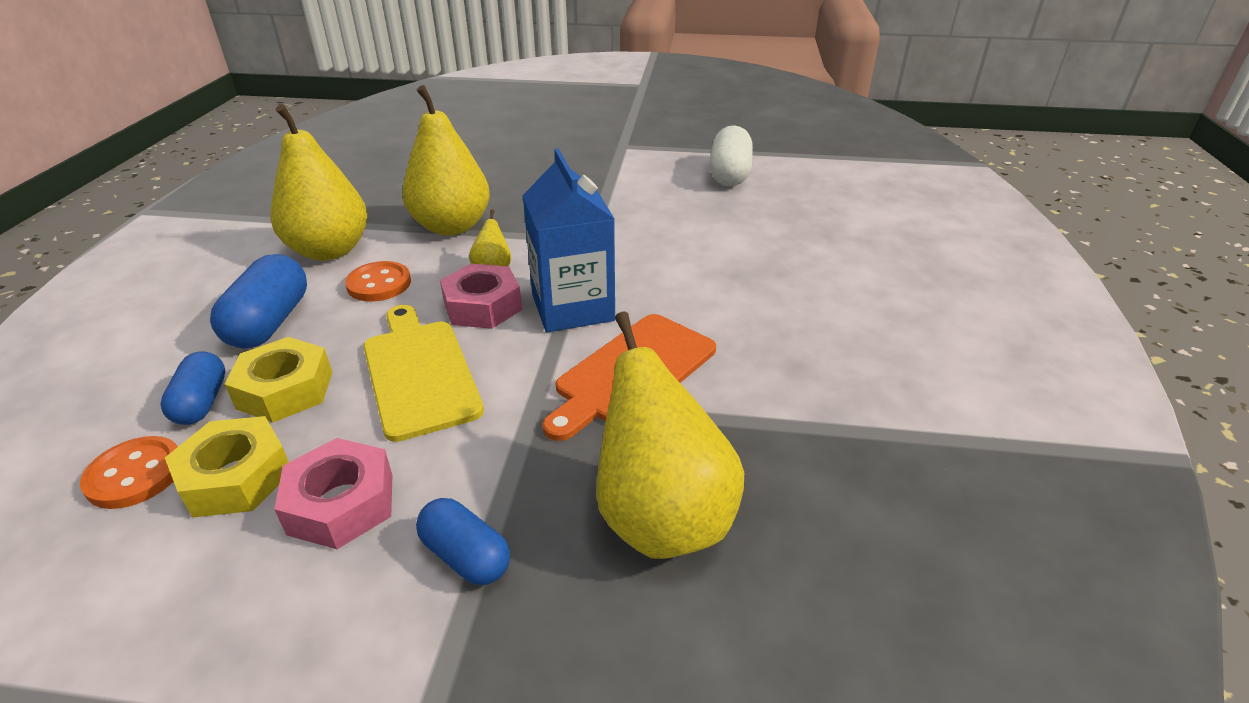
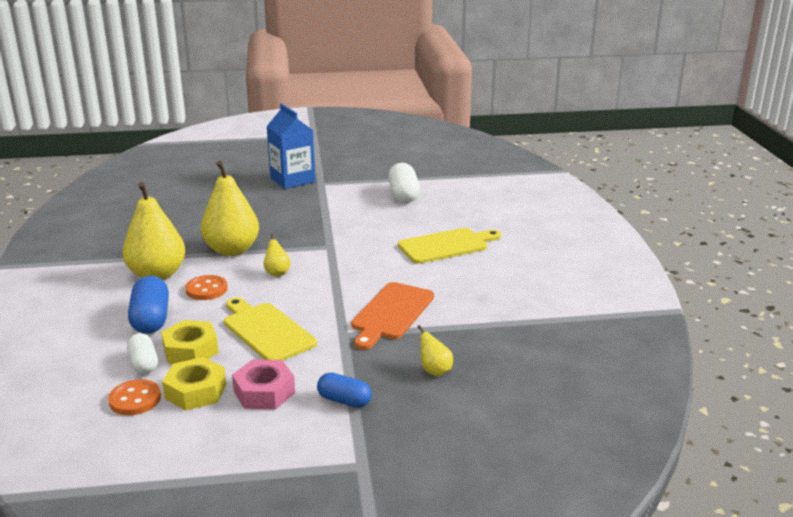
camera: 15 degrees left, 10 degrees down
blue capsule [160,351,225,425] -> white capsule [127,333,158,374]
pink nut [440,264,522,329] -> none
blue carton [523,148,615,332] -> blue carton moved to [266,104,315,189]
yellow pear [596,312,744,559] -> yellow pear [418,325,453,376], size x0.45
none -> yellow cutting board [398,228,501,264]

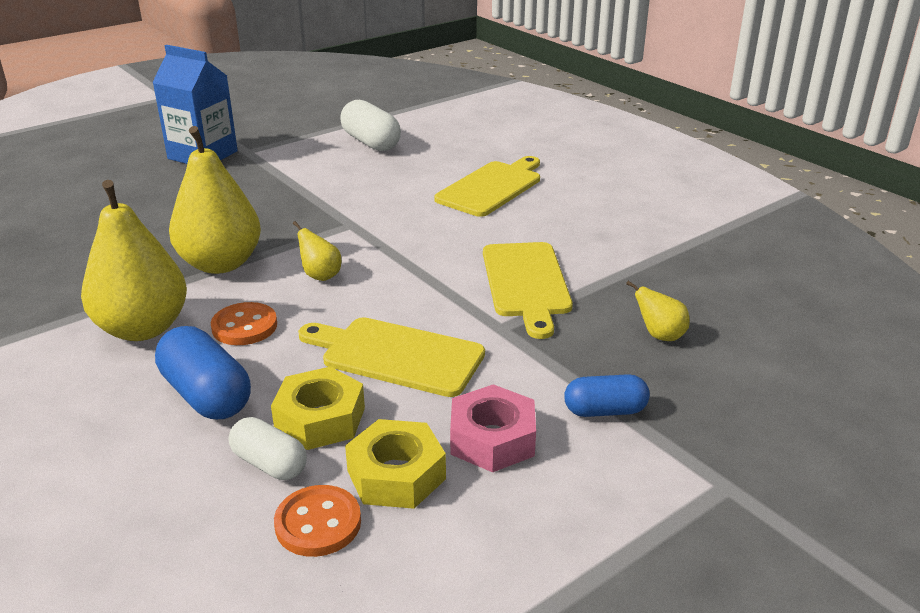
camera: 30 degrees left, 5 degrees up
orange cutting board [351,282,434,350] -> yellow cutting board [483,242,573,339]

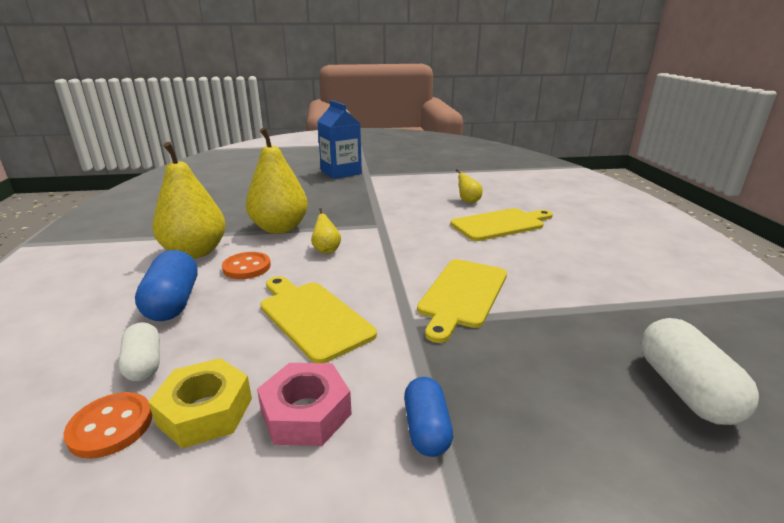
camera: 30 degrees right, 5 degrees down
yellow nut [271,367,365,450] -> none
white capsule [340,100,401,151] -> white capsule moved to [641,318,759,425]
blue capsule [564,374,650,417] -> blue capsule turned 60 degrees clockwise [404,377,453,457]
yellow pear [626,281,690,341] -> yellow pear moved to [456,169,483,203]

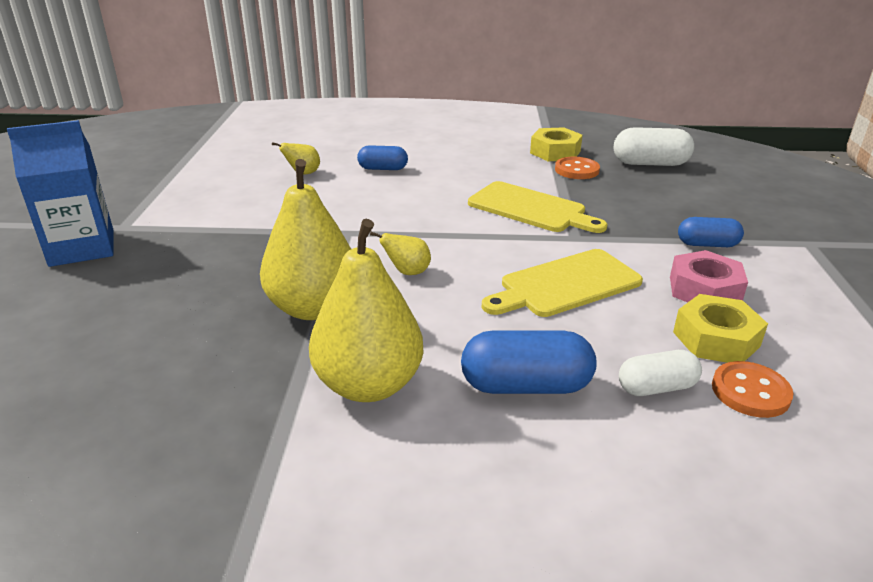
camera: 80 degrees left, 5 degrees up
orange button [222,252,271,279] -> orange button moved to [555,157,600,179]
yellow cutting board [450,208,553,241] -> blue capsule [357,145,408,170]
none -> yellow nut [530,127,583,161]

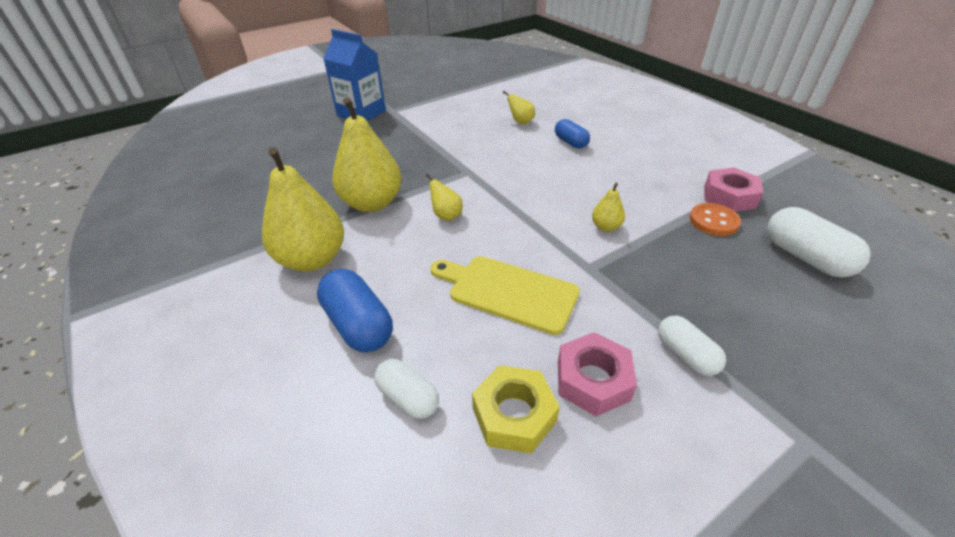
camera: 55 degrees right, 10 degrees up
yellow cutting board [468,181,608,233] -> yellow pear [592,183,625,232]
yellow nut [530,127,583,161] -> pink nut [704,167,764,212]
blue capsule [678,217,744,247] -> white capsule [658,315,726,376]
orange button [712,361,793,418] -> none

